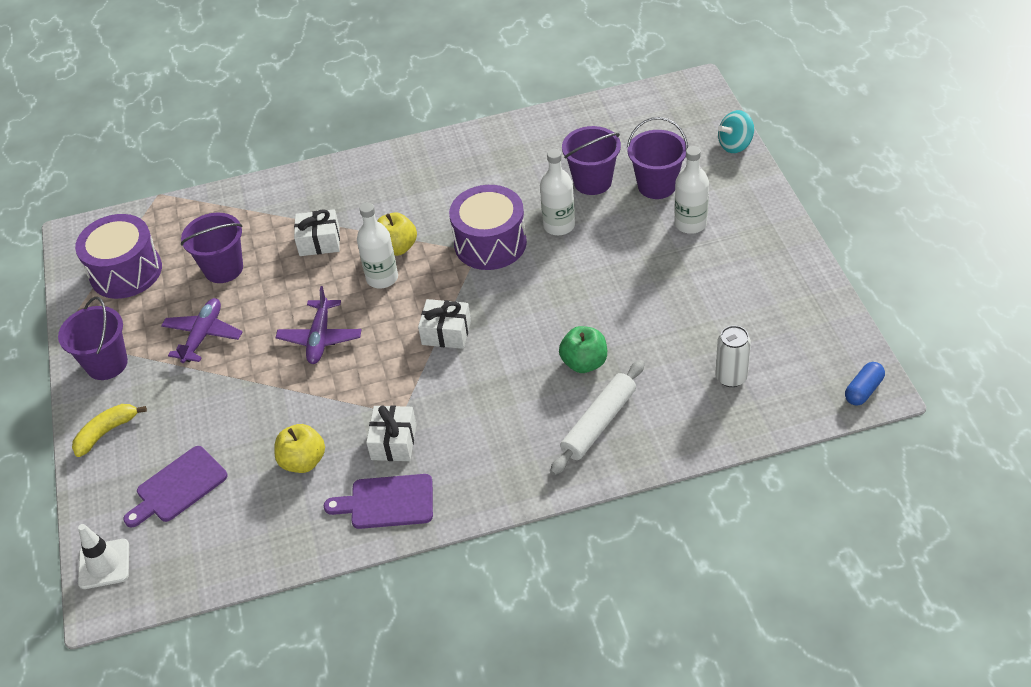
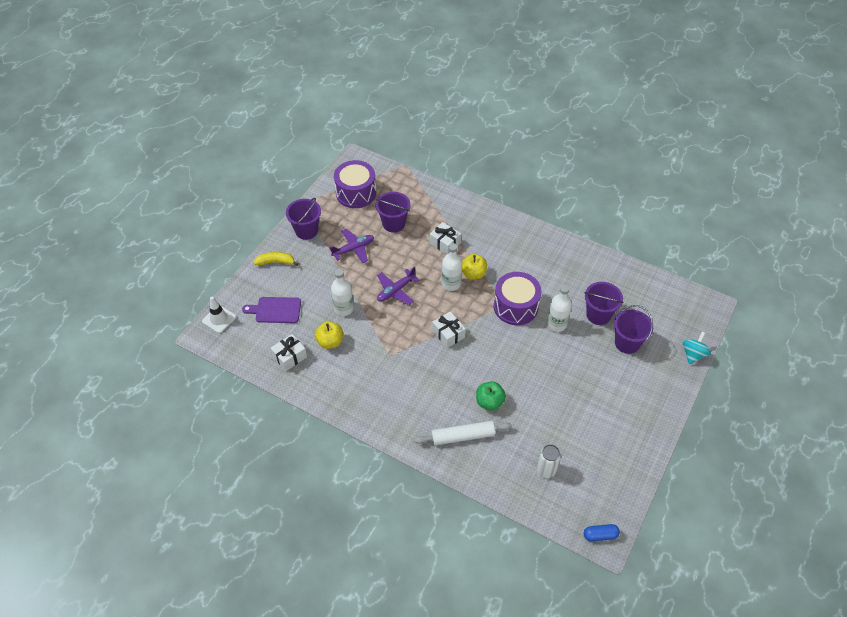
camera: 40 degrees right, 5 degrees up
purple cutting board [324,474,433,529] -> none
white gift [366,405,417,461] -> white gift moved to [271,334,307,371]
white bottle [674,146,709,234] -> white bottle moved to [331,269,354,316]
turquoise spinning top [718,110,754,153] -> turquoise spinning top turned 105 degrees clockwise [683,332,711,365]

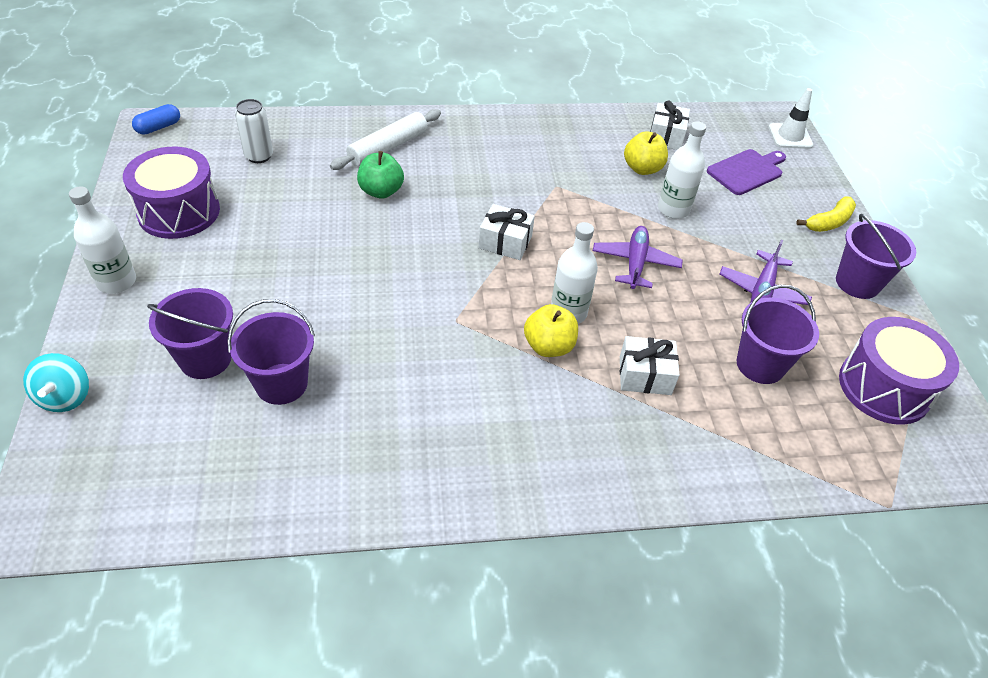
camera: 140 degrees right, 5 degrees down
purple drum [494,272,542,325] -> purple drum moved to [123,147,220,239]
white bottle [547,285,572,332] -> white bottle moved to [69,187,136,294]

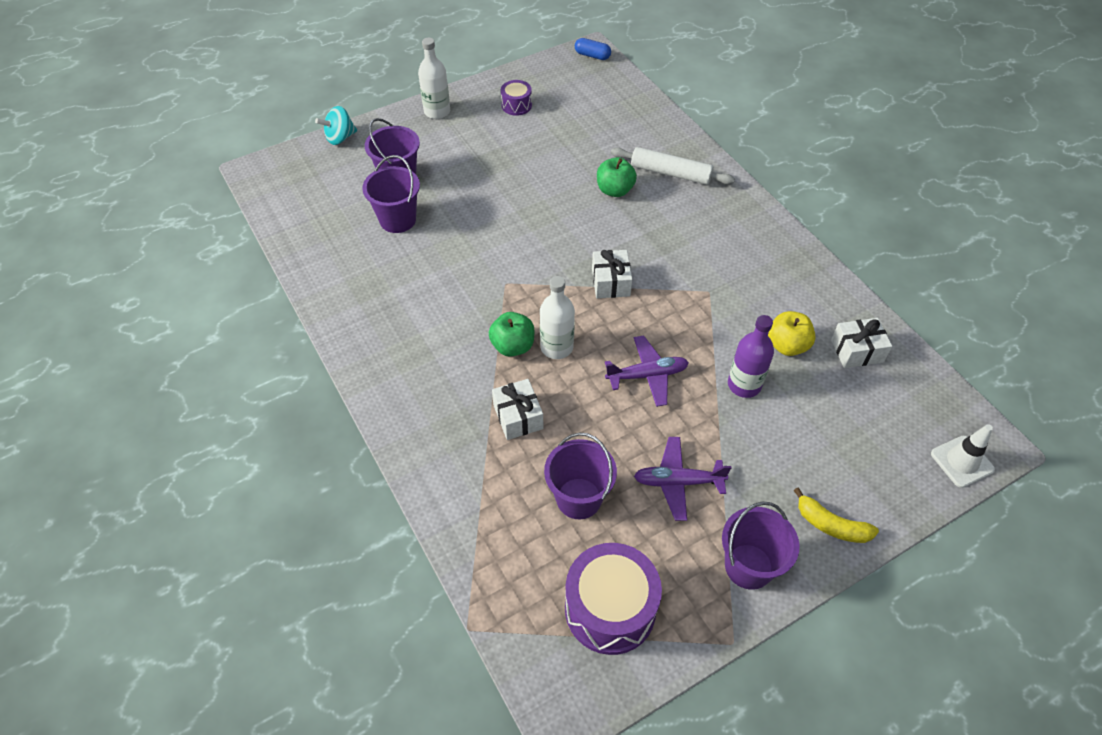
camera: 70 degrees right, 5 degrees up
purple drum [123,147,220,239] -> purple drum [501,80,532,116], size x0.51
white can [235,99,273,163] -> none
yellow apple [524,304,578,357] -> green apple [489,312,535,357]
white bottle [658,121,706,219] -> purple bottle [728,315,774,398]
purple cutting board [707,149,786,195] -> none

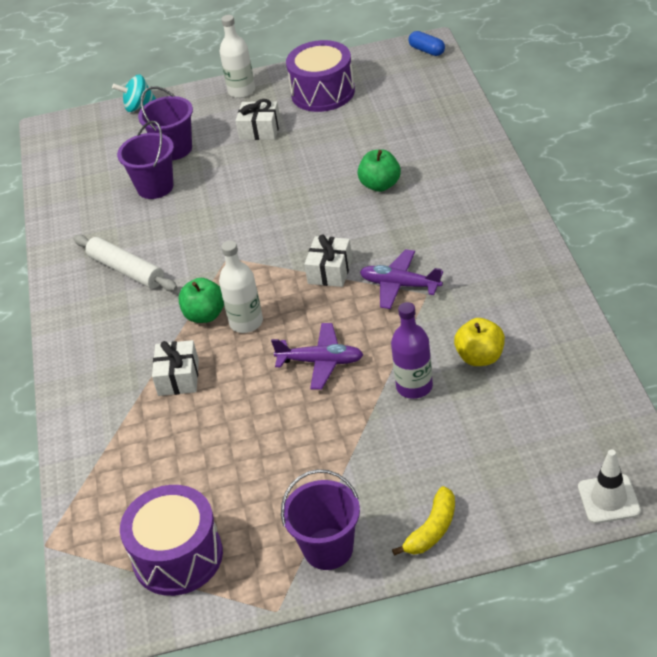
camera: 25 degrees right, 10 degrees down
purple drum [501,80,532,116] -> purple drum [286,40,355,112], size x1.96
purple bucket [544,433,617,519] -> none
white rolling pin [611,147,735,185] -> white rolling pin moved to [73,235,178,291]
purple plane [634,437,732,521] -> purple plane moved to [360,249,443,309]
yellow banana [793,487,879,543] -> yellow banana turned 105 degrees counterclockwise [392,486,455,556]
white gift [831,318,892,368] -> white gift moved to [236,99,281,140]

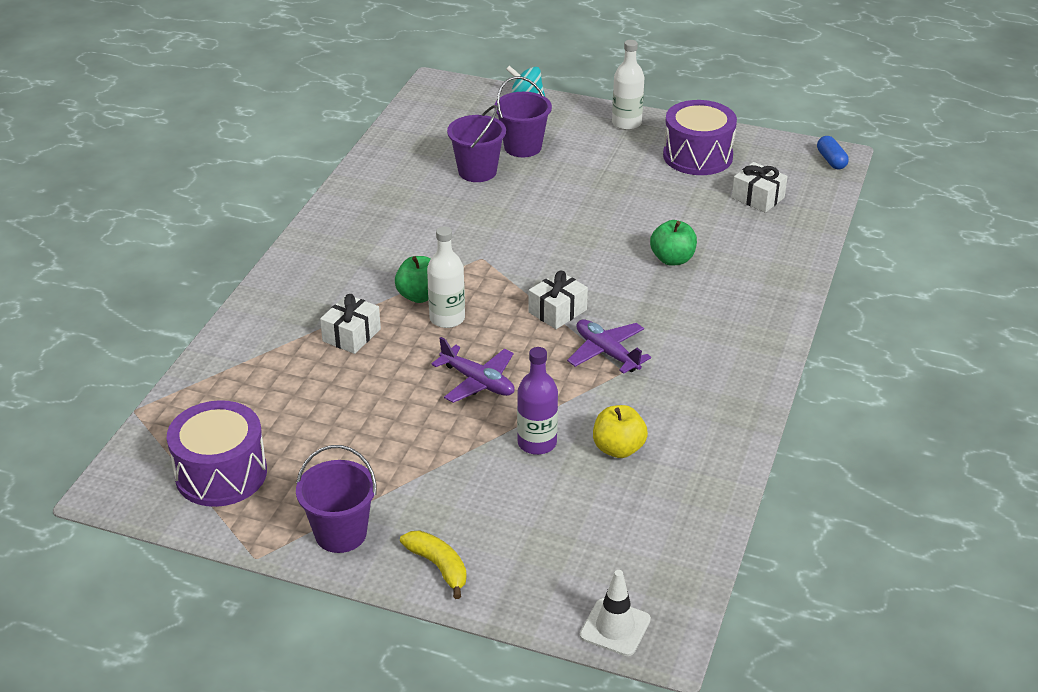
camera: 25 degrees right, 5 degrees down
white rolling pin [73,235,178,291] -> none
white gift [236,99,281,140] -> white gift moved to [732,162,788,213]
yellow banana [392,486,455,556] -> yellow banana turned 105 degrees counterclockwise [400,531,467,599]

